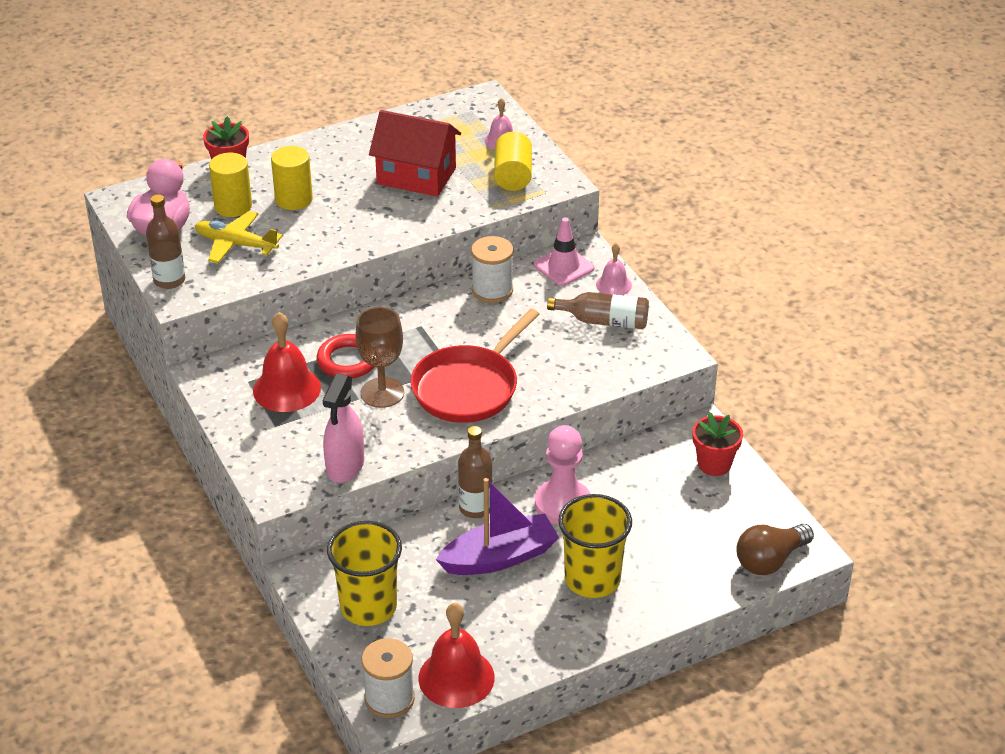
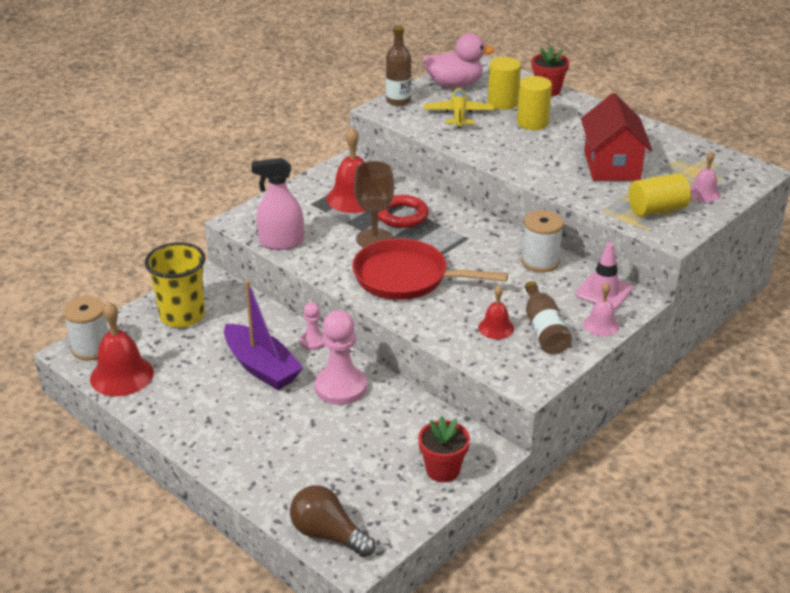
camera: 70 degrees right, 5 degrees down
brown bottle [458,426,493,518] -> pink pawn [300,302,325,350]
yellow cup [558,494,632,598] -> none
none -> red bell [478,285,514,339]

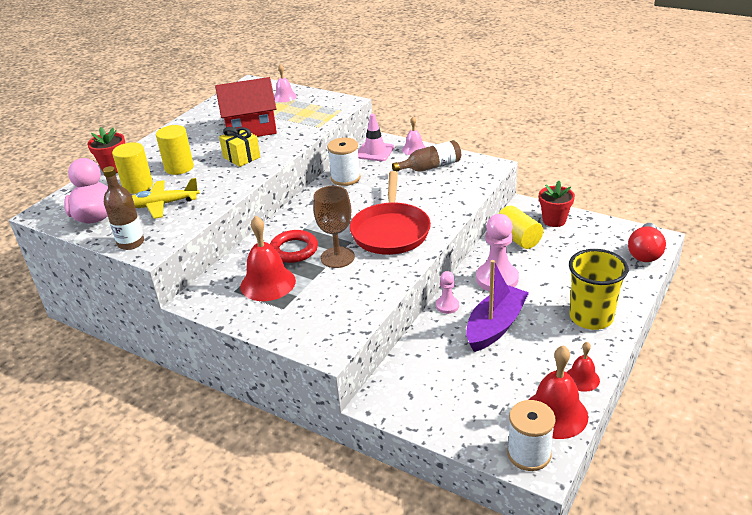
camera: 100 degrees left, 0 degrees up
yellow cup [145,242,206,328] -> yellow cup moved to [569,249,628,330]
pink spray bottle [251,158,304,250] -> none
brown light bulb [290,485,376,557] -> red light bulb [628,223,666,262]
red bell [478,285,514,339] -> red bell moved to [566,342,600,392]
yellow cylinder [629,173,691,216] -> yellow cylinder moved to [498,205,543,249]
none -> yellow gift [219,127,260,167]

